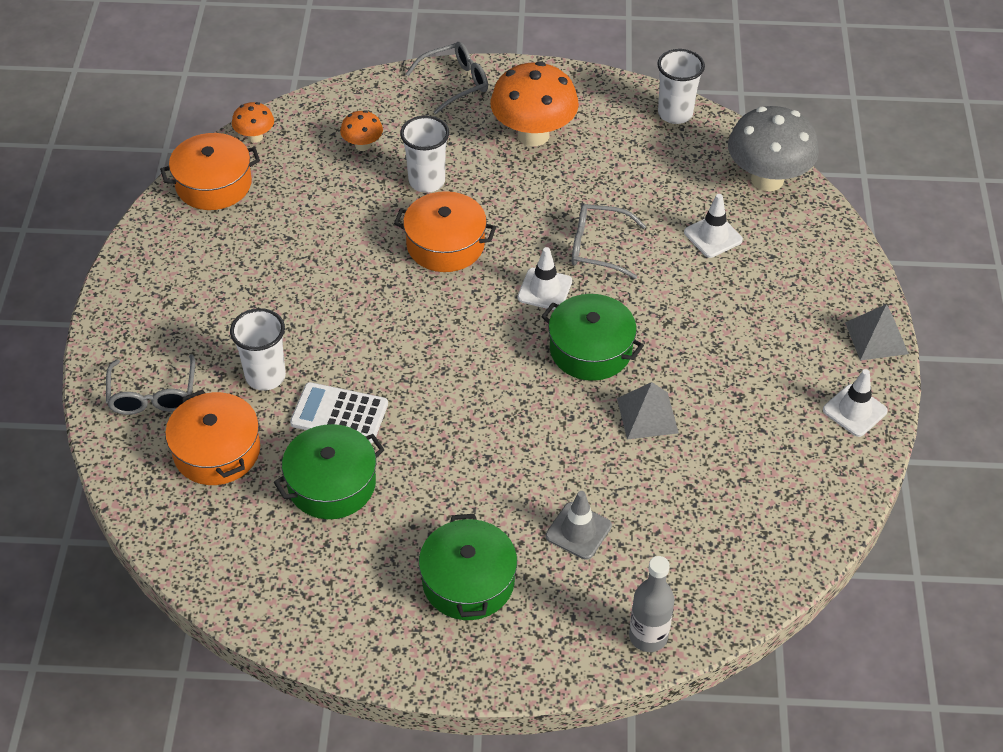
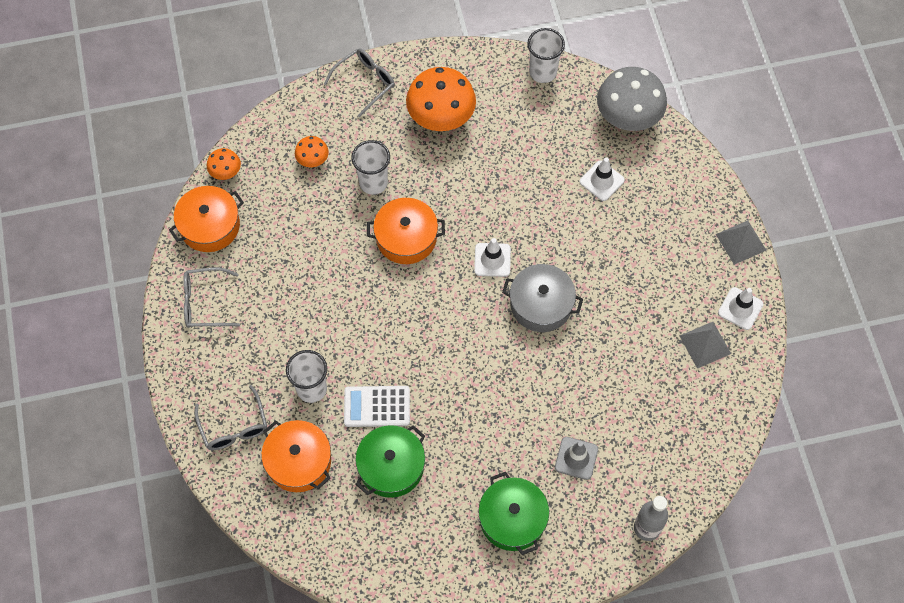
camera: 15 degrees left, 15 degrees up
green pot [541,294,644,381] -> grey pot [502,264,583,332]
grey glasses [572,204,646,279] -> grey glasses moved to [183,267,240,328]
grey pyramid [617,382,679,439] -> grey pyramid moved to [680,322,731,369]

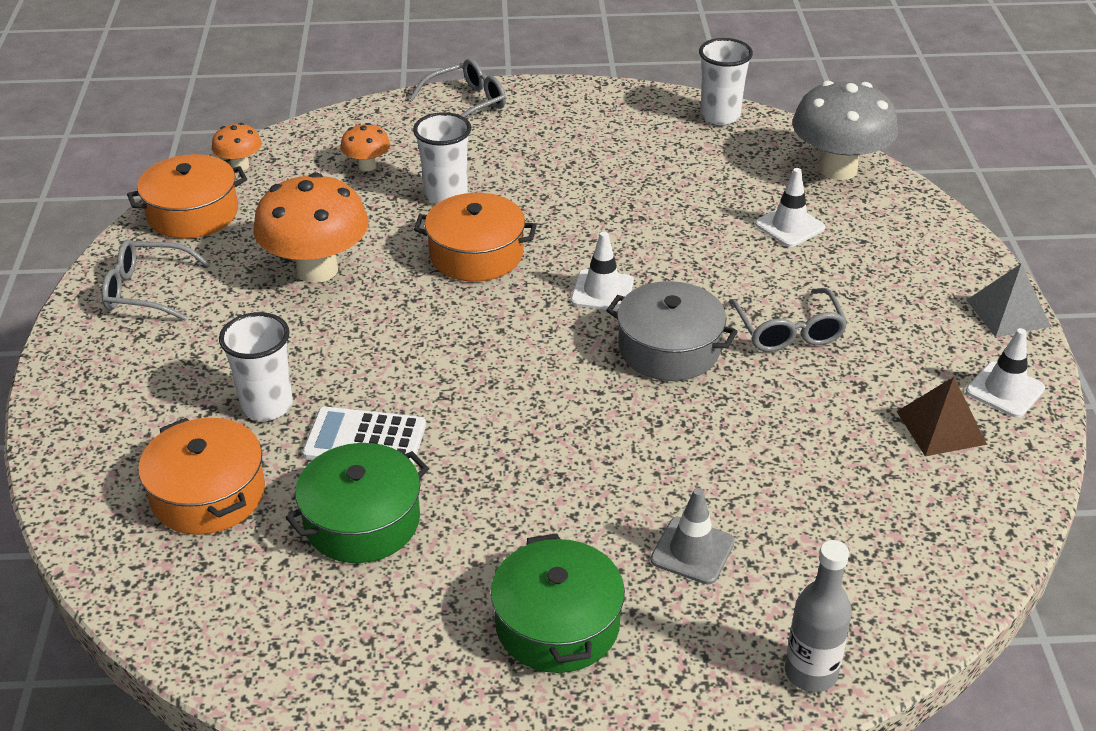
camera: 10 degrees right, 25 degrees down
grey glasses [194,385,267,450] -> grey glasses moved to [729,288,848,352]
orange mushroom [406,67,476,131] -> orange mushroom moved to [253,172,369,283]
grey pyramid [680,322,731,369] -> brown pyramid [896,377,987,456]

